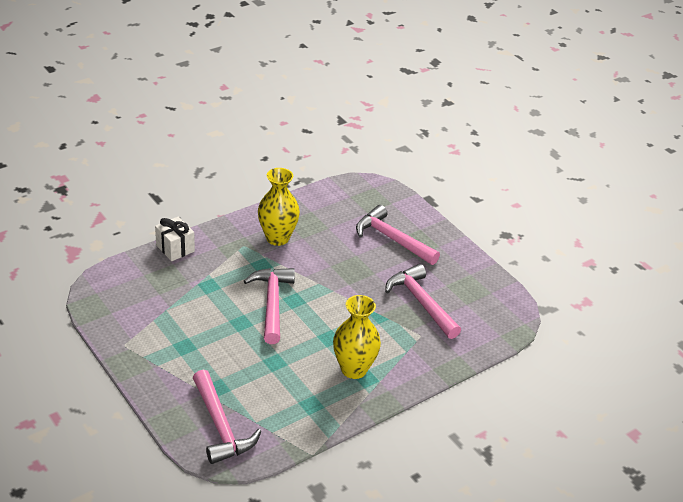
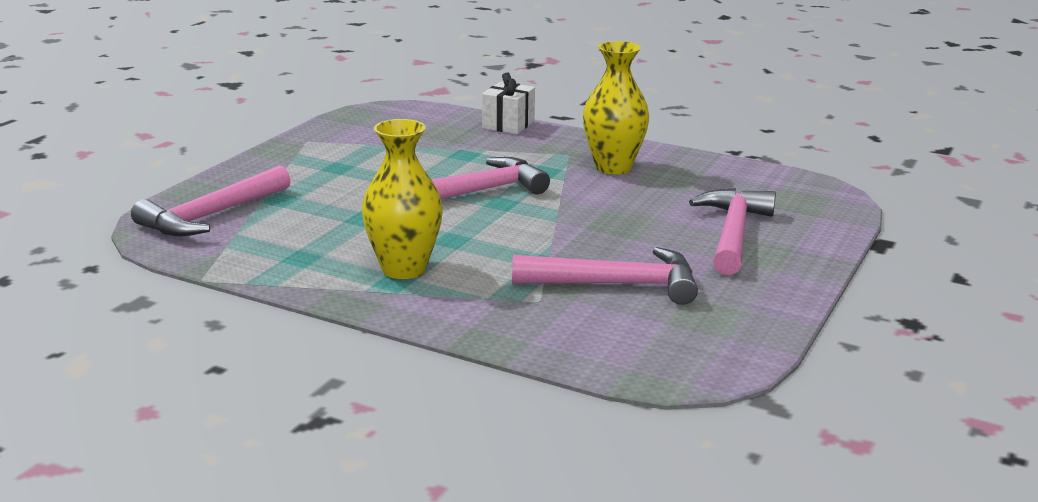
camera: 65 degrees right, 15 degrees down
pink hammer [385,264,461,339] -> pink hammer turned 60 degrees clockwise [512,247,698,305]

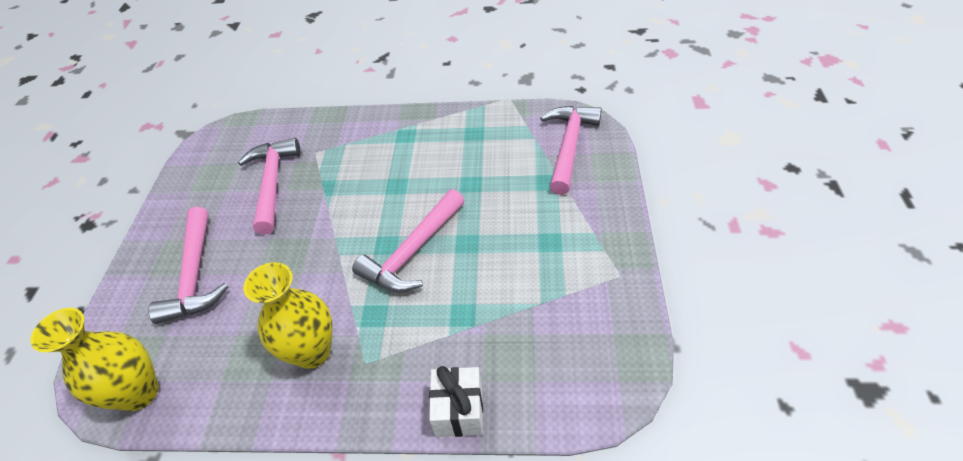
camera: 160 degrees right, 25 degrees up
yellow vase [362,119,443,279] -> yellow vase moved to [30,308,159,411]
pink hammer [512,247,698,305] -> pink hammer turned 105 degrees clockwise [238,138,300,234]

